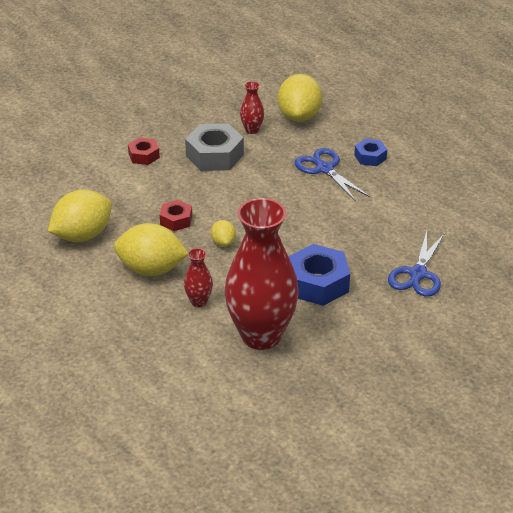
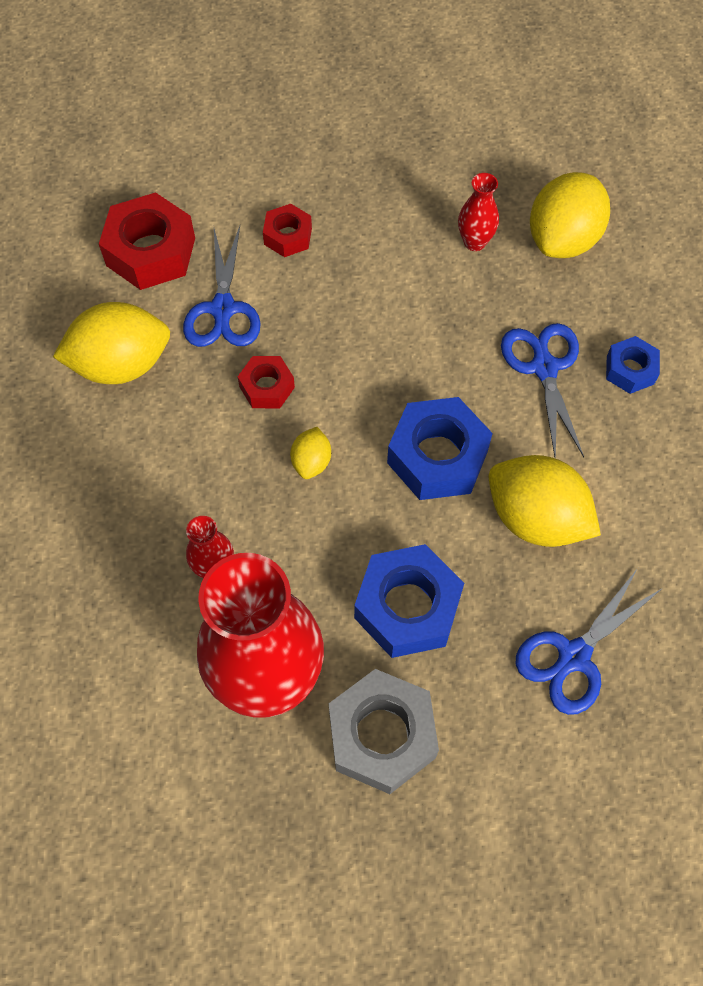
camera: 25 degrees right, 25 degrees up
yellow lemon [114,223,188,276] -> yellow lemon moved to [488,455,601,547]
grey nut [185,124,244,171] -> grey nut moved to [329,669,439,794]
none -> red nut [99,192,195,290]
none -> blue scissors [183,226,261,347]
none -> blue nut [387,397,493,500]

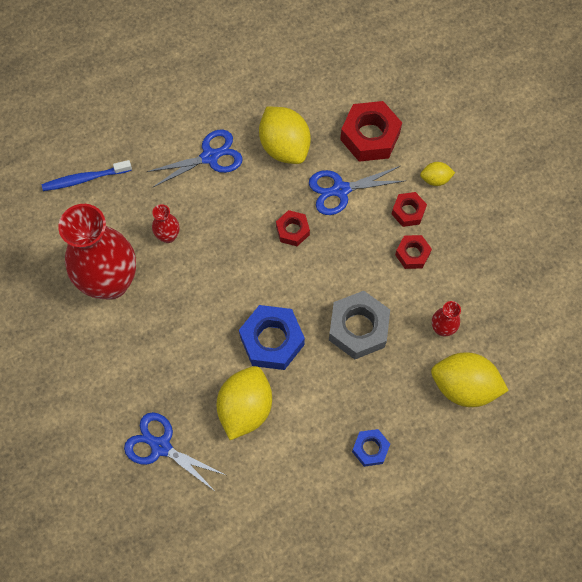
camera: 75 degrees right, 5 degrees up
yellow lemon [290,427,331,479] -> yellow lemon moved to [420,162,455,186]
grey nut [329,669,439,794] -> grey nut moved to [329,291,390,359]
blue nut [354,544,464,658] -> none
blue scissors [501,323,584,459] -> blue scissors moved to [146,130,242,187]
none -> blue toothbrush [42,160,132,191]
none -> red nut [395,235,432,269]

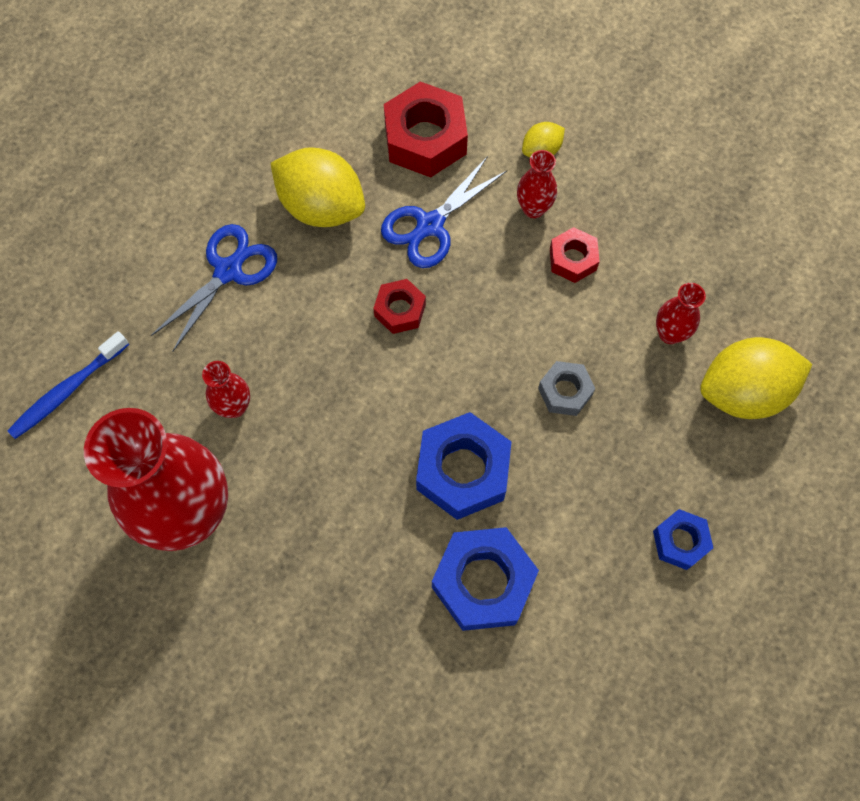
camera: 30 degrees left, 0 degrees up
blue scissors [124,412,226,492] -> none
yellow lemon [217,366,272,440] -> blue nut [432,527,539,631]
grey nut [329,291,390,359] -> grey nut [538,361,595,416], size x0.56
red nut [392,192,427,227] -> red vase [517,150,557,218]

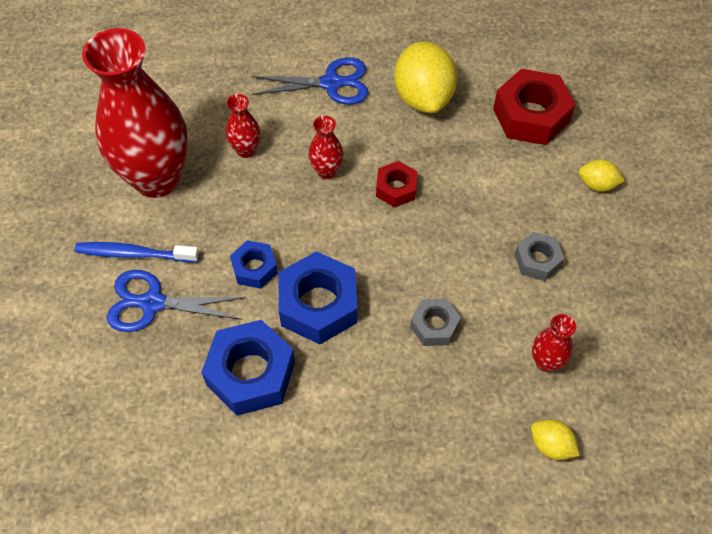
camera: 50 degrees right, 10 degrees down
blue toothbrush [7,331,129,439] -> blue toothbrush moved to [75,242,199,262]
blue scissors [381,156,507,268] -> blue scissors moved to [107,270,246,332]
red vase [517,150,557,218] -> red vase moved to [308,116,343,179]
red nut [550,227,600,283] -> grey nut [515,232,564,281]
blue nut [653,509,713,570] -> blue nut moved to [230,240,278,289]
yellow lemon [700,337,812,419] -> yellow lemon [531,419,580,460], size x0.49

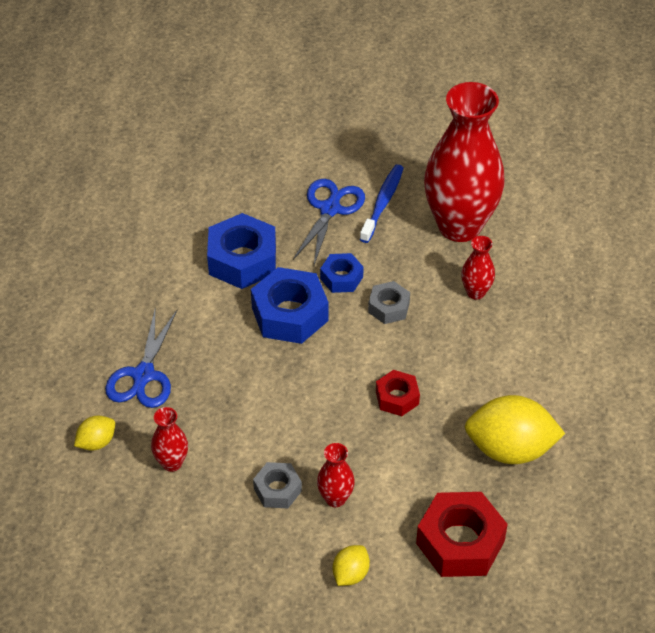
camera: 105 degrees right, 10 degrees down
blue scissors [251,58,368,105] -> blue scissors moved to [105,310,177,408]
red vase [308,116,343,179] -> red vase moved to [317,443,355,507]
grey nut [410,299,461,346] -> grey nut moved to [368,281,410,324]

